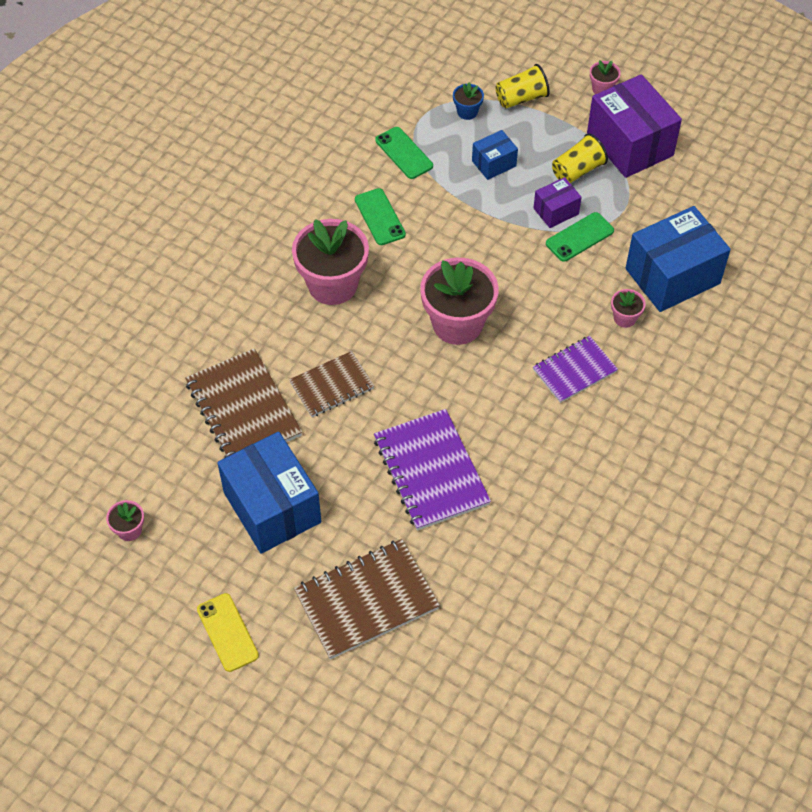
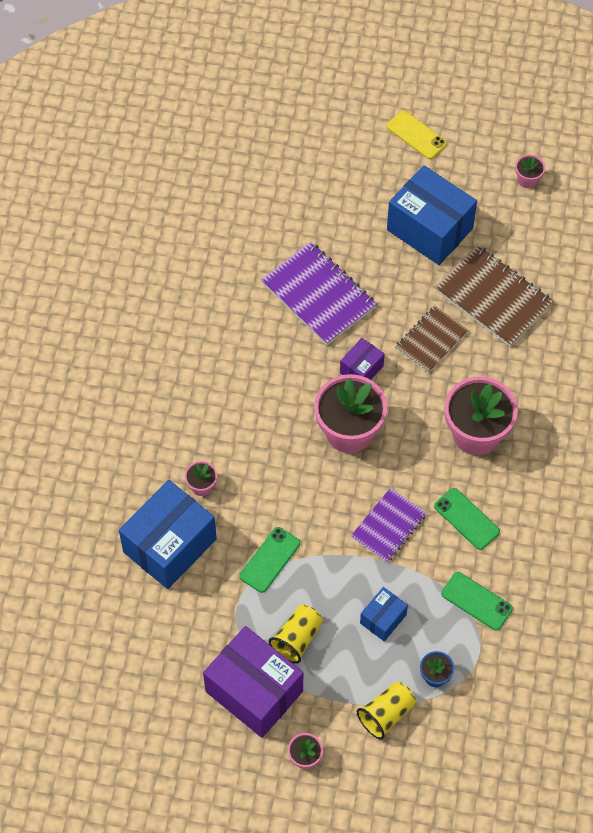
camera: 160 degrees right, 5 degrees up
brown notebook [294,539,440,659] -> none
purple box [533,177,582,228] -> purple box moved to [340,338,385,380]
purple notebook [533,336,618,403] -> purple notebook moved to [351,488,427,562]

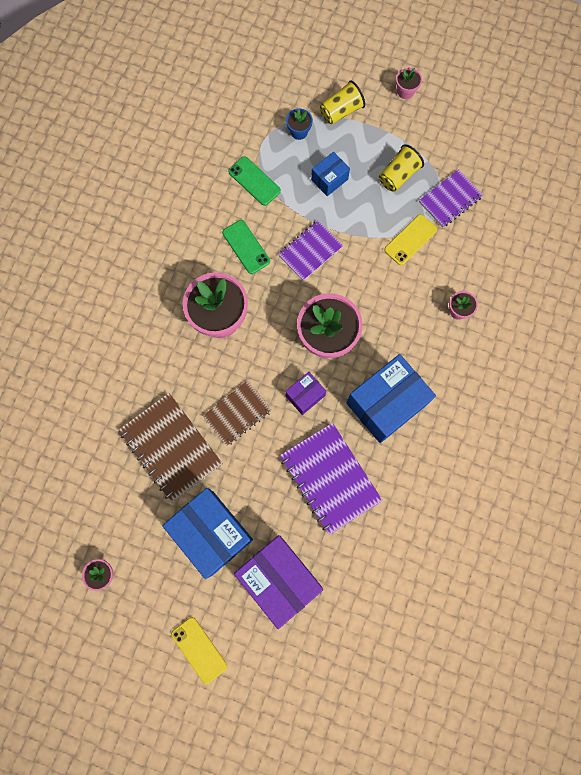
camera: 170 degrees left, 15 degrees up
blue box [119,480,217,589] -> blue box moved to [347,354,436,443]
purple box [203,626,303,738] -> purple box moved to [234,535,323,629]
green phone [240,527,300,593] -> yellow phone [384,214,437,265]
none -> purple notebook [419,169,483,228]

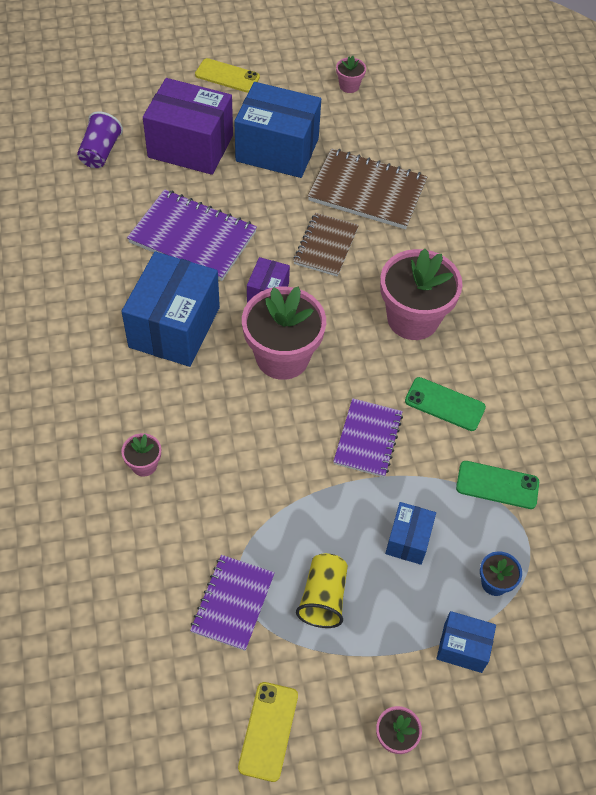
camera: 145 degrees right, 20 degrees down
yellow cup [320,80,365,124] -> blue box [436,611,496,673]
yellow phone [384,214,437,265] -> yellow phone moved to [238,682,298,782]
none -> purple cup [77,111,123,168]

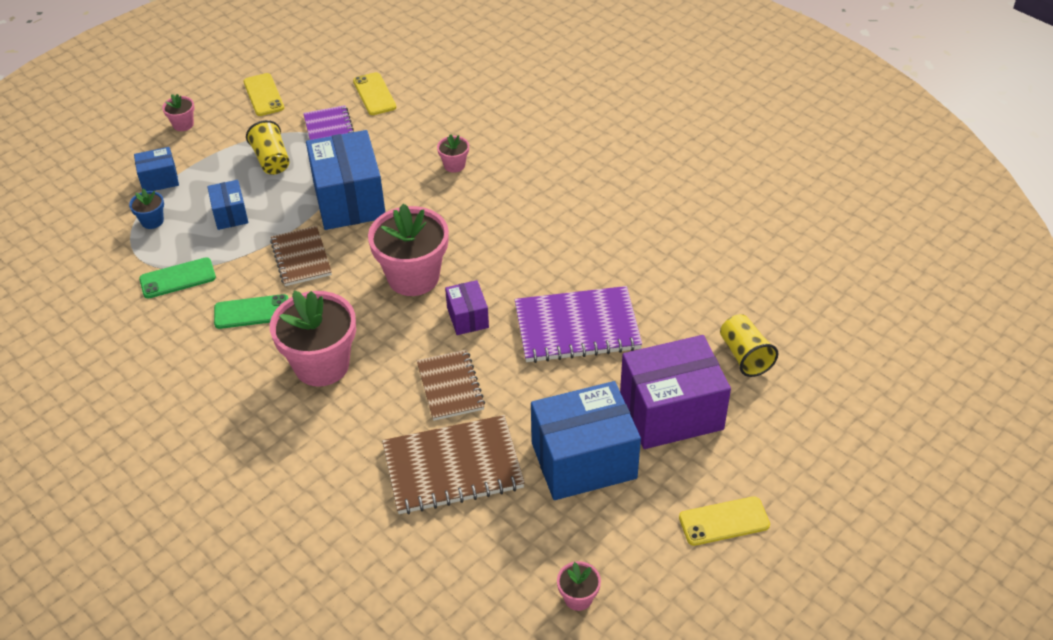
camera: 150 degrees right, 10 degrees down
purple cup [77,111,123,168] -> yellow cup [720,314,778,377]
blue box [121,252,220,367] -> blue box moved to [306,130,385,230]
purple notebook [333,398,403,477] -> brown notebook [270,226,332,286]
none -> yellow phone [353,72,397,115]

